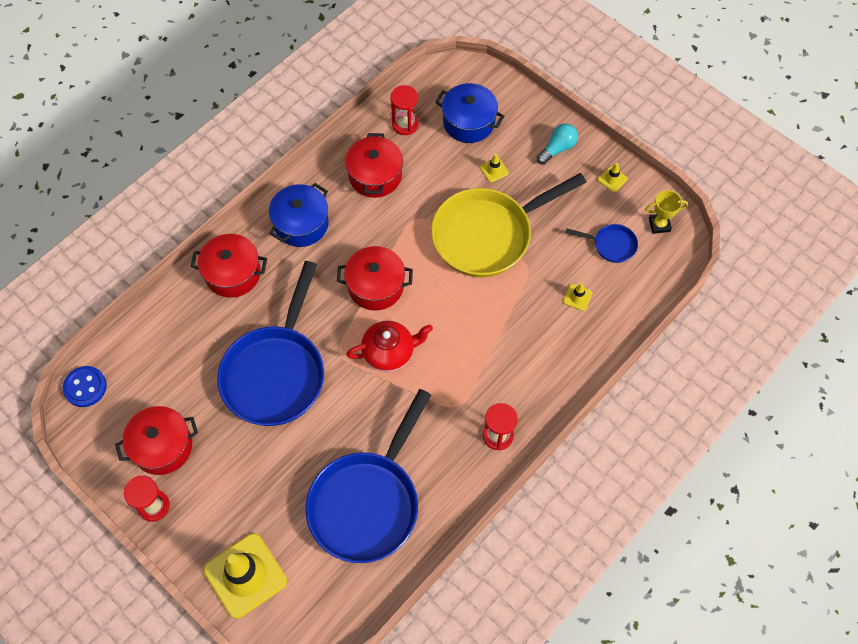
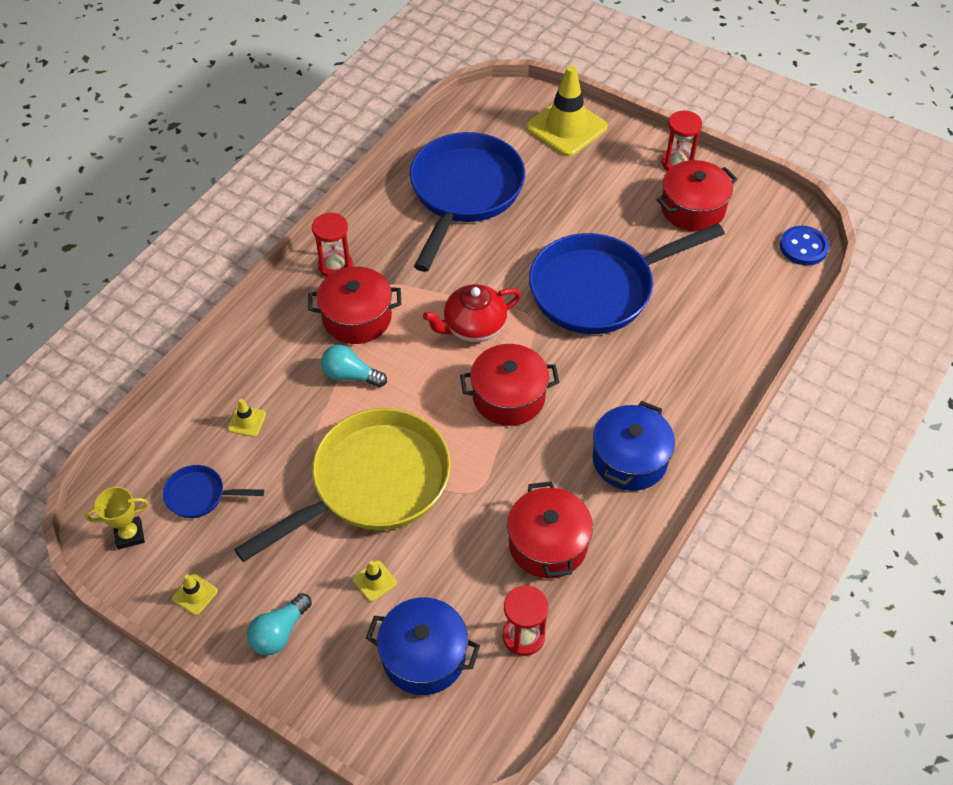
camera: 170 degrees right, 10 degrees down
red pot [190,234,267,298] -> red pot moved to [308,267,401,344]
blue pan [217,261,324,426] -> blue pan turned 120 degrees counterclockwise [529,223,725,334]
none -> turquoise light bulb [321,345,387,387]

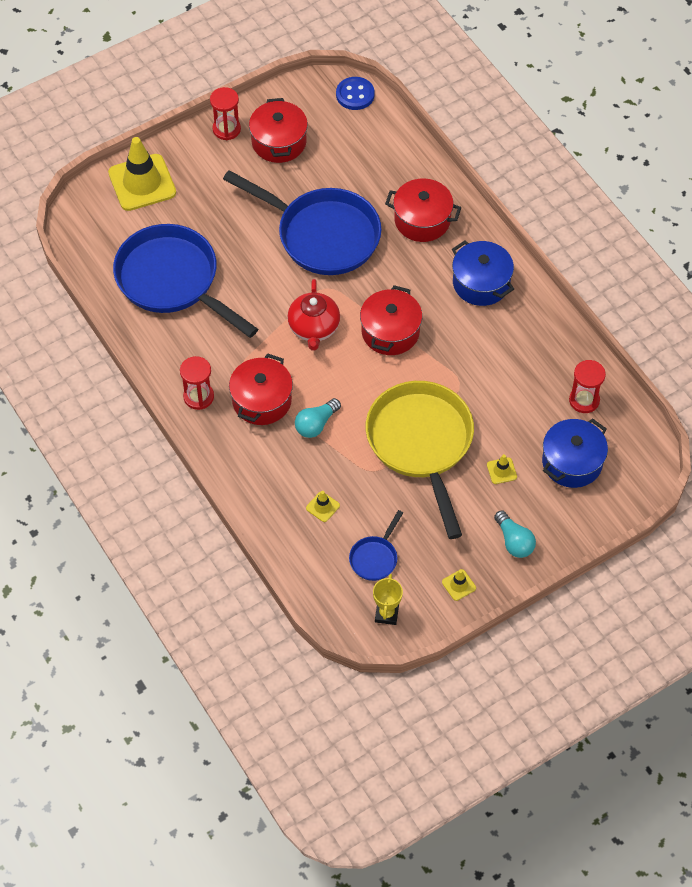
camera: 65 degrees left, 5 degrees up
red pot [507,481,593,579] -> red pot moved to [385,179,462,242]
blue pan [529,223,725,334] -> blue pan turned 60 degrees counterclockwise [223,170,382,275]

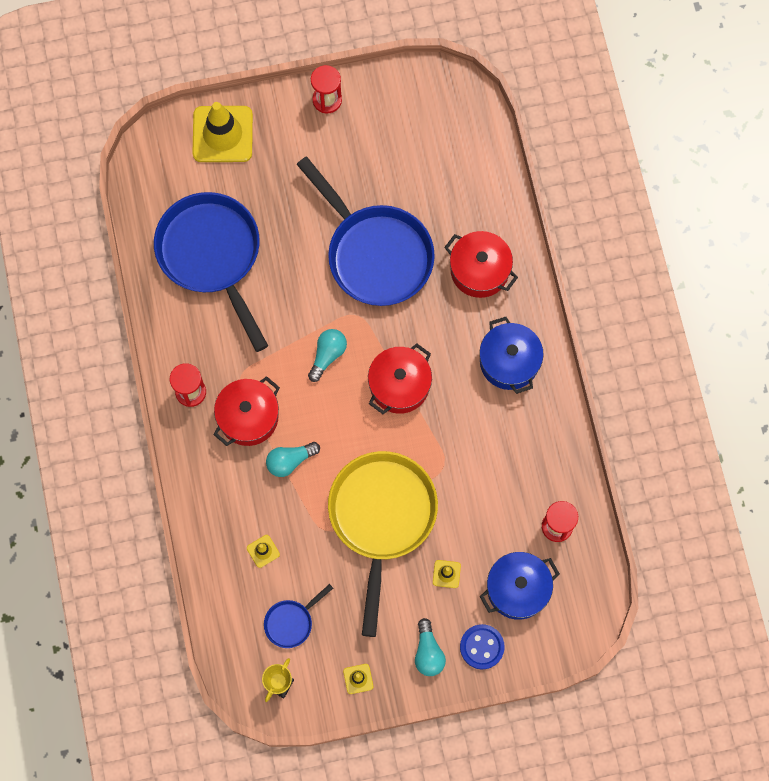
camera: 20 degrees right, 15 degrees up
red pot [249,98,308,163] -> none
red teapot [287,279,340,351] -> turquoise light bulb [308,329,347,382]
blue button [336,77,375,110] -> blue button moved to [460,624,505,669]

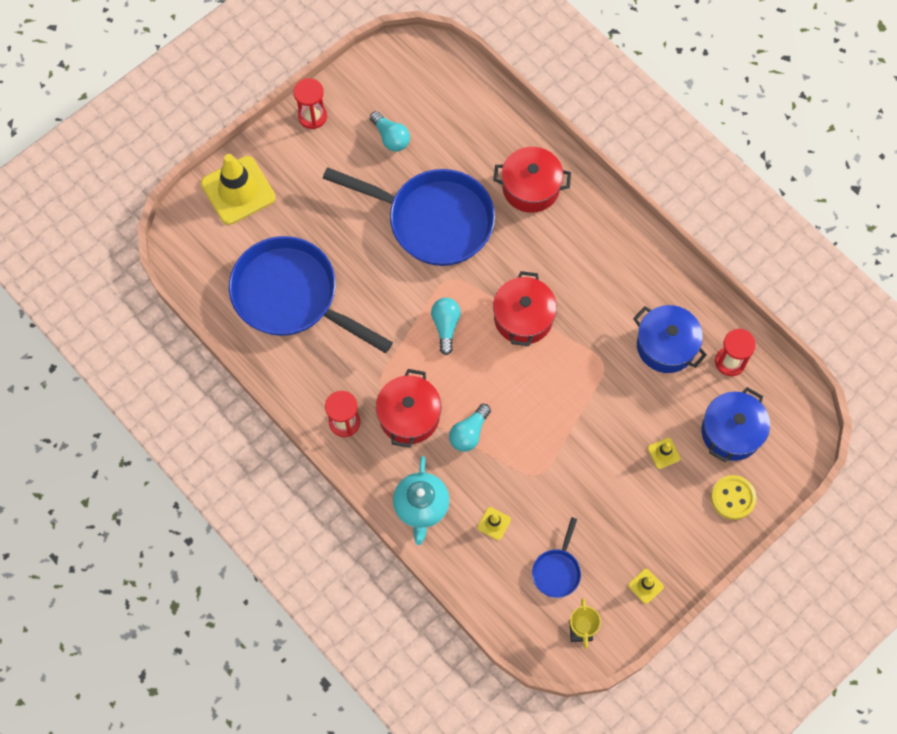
camera: 30 degrees left, 5 degrees down
yellow pan [328,451,438,637] -> none
turquoise light bulb [415,618,446,676] -> turquoise light bulb moved to [370,111,410,152]
blue button [460,624,505,669] -> yellow button [711,475,756,520]
blue pot [479,317,544,394] -> blue pot moved to [633,305,707,373]
none -> turquoise teapot [393,456,450,545]

